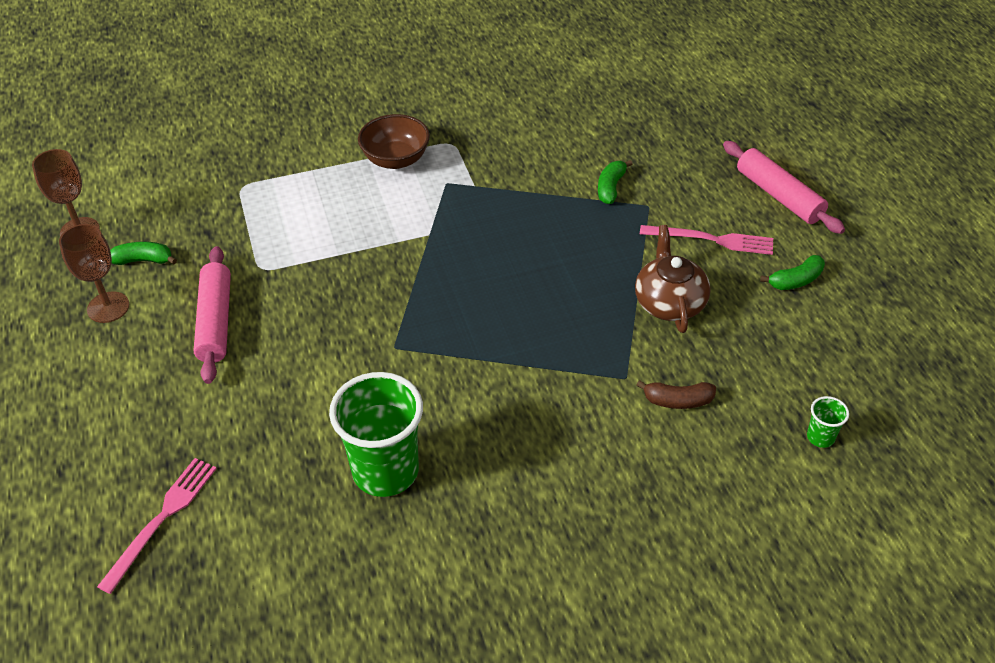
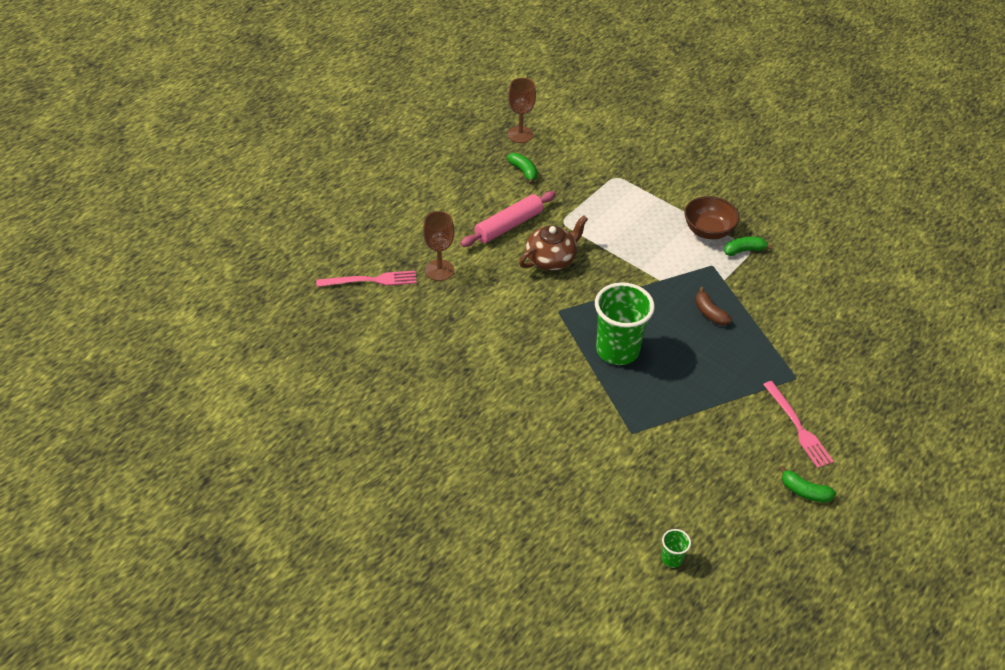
camera: 55 degrees right, 0 degrees up
brown goblet [59,224,129,323] -> brown goblet moved to [423,211,454,281]
green cup [329,372,423,497] -> green cup moved to [595,282,655,365]
green banana [598,160,632,204] -> green banana moved to [724,237,773,256]
brown teapot [635,225,711,333] -> brown teapot moved to [519,215,588,271]
brown banana [636,380,716,409] -> brown banana moved to [695,287,732,325]
pink rolling pin [723,141,845,234] -> none

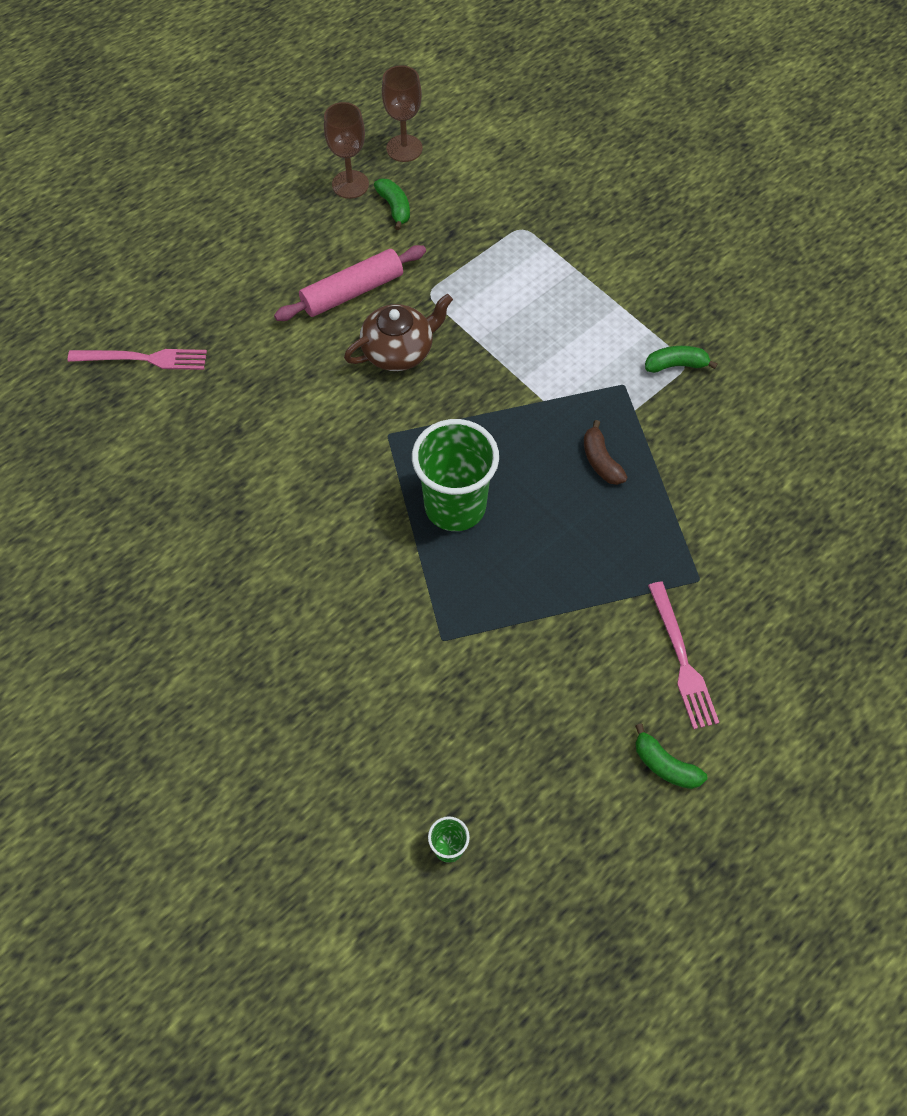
camera: 10 degrees right, 15 degrees up
brown goblet [423,211,454,281] -> brown goblet moved to [324,102,369,199]
brown bowl [684,196,740,239] -> none

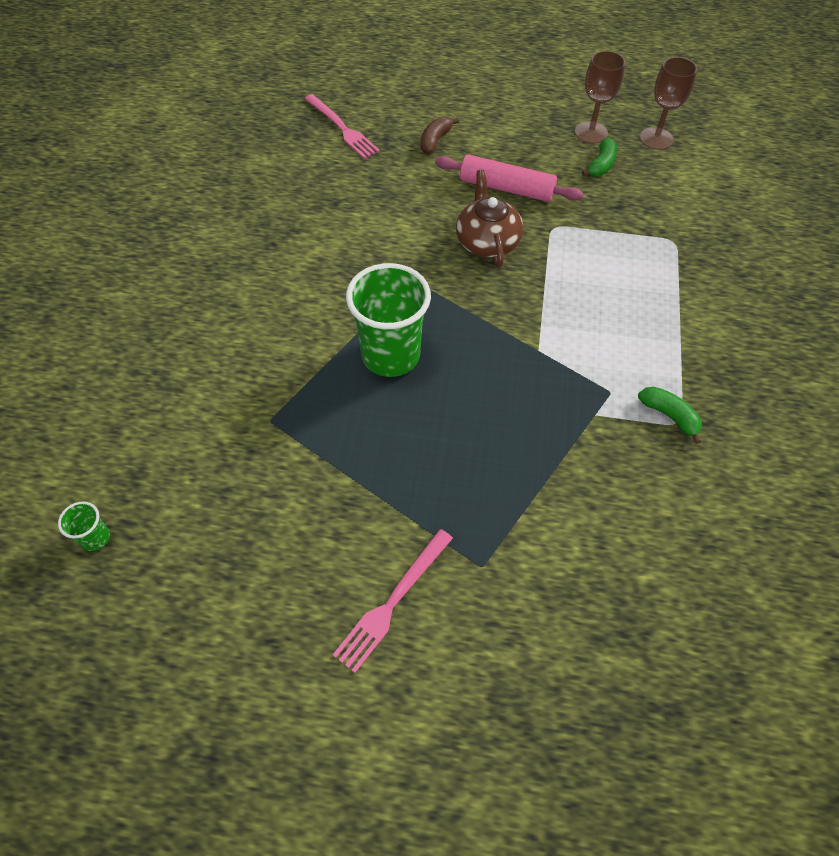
camera: 50 degrees right, 5 degrees down
brown teapot [344,294,453,371] -> brown teapot turned 120 degrees counterclockwise [456,170,524,268]
brown banana [584,420,628,485] -> brown banana moved to [421,116,459,154]
green banana [635,724,707,789] -> none

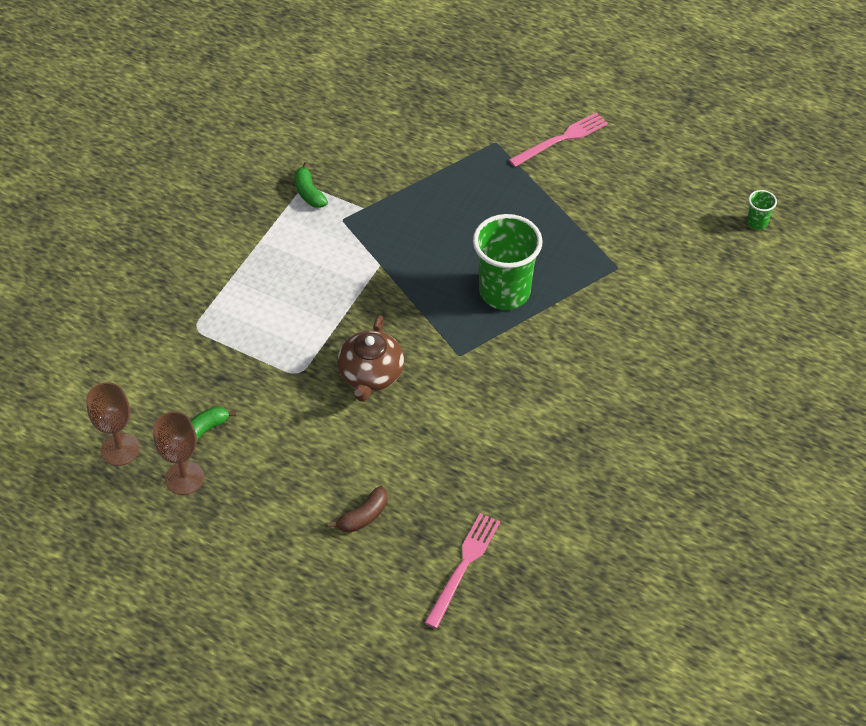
camera: 160 degrees left, 5 degrees down
pink fork [305,94,380,159] -> pink fork turned 45 degrees clockwise [424,513,500,628]
pink rolling pin [435,155,583,202] -> none

